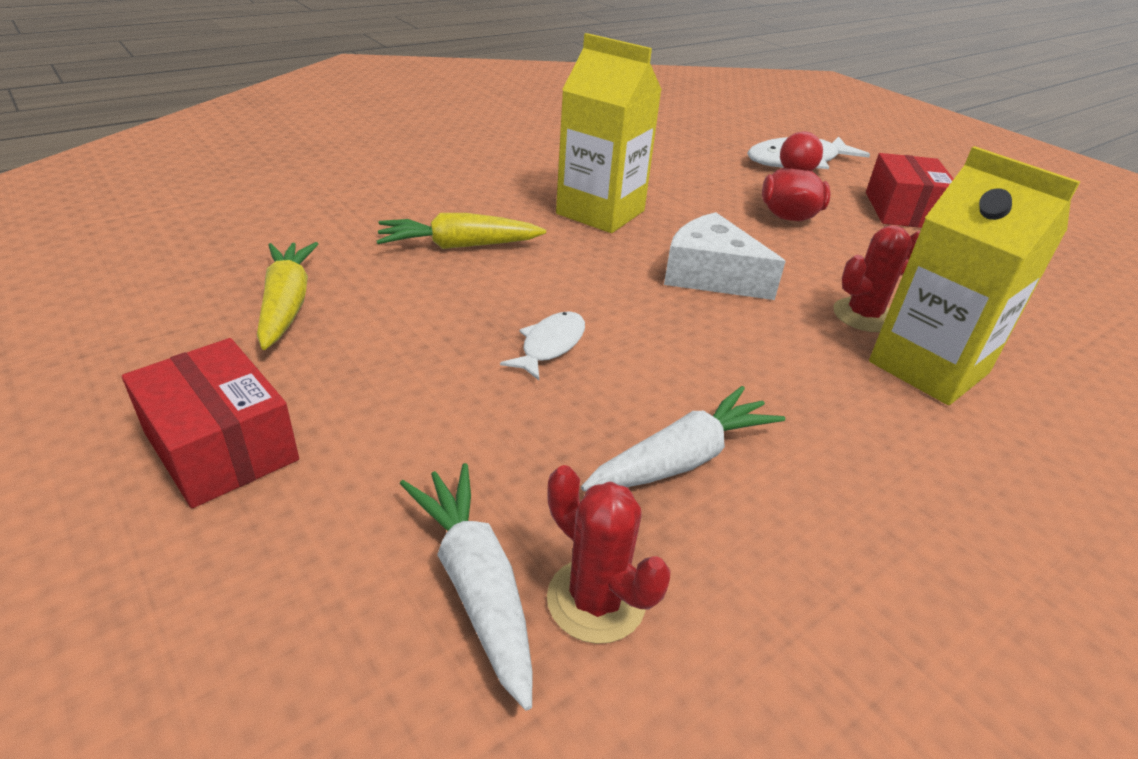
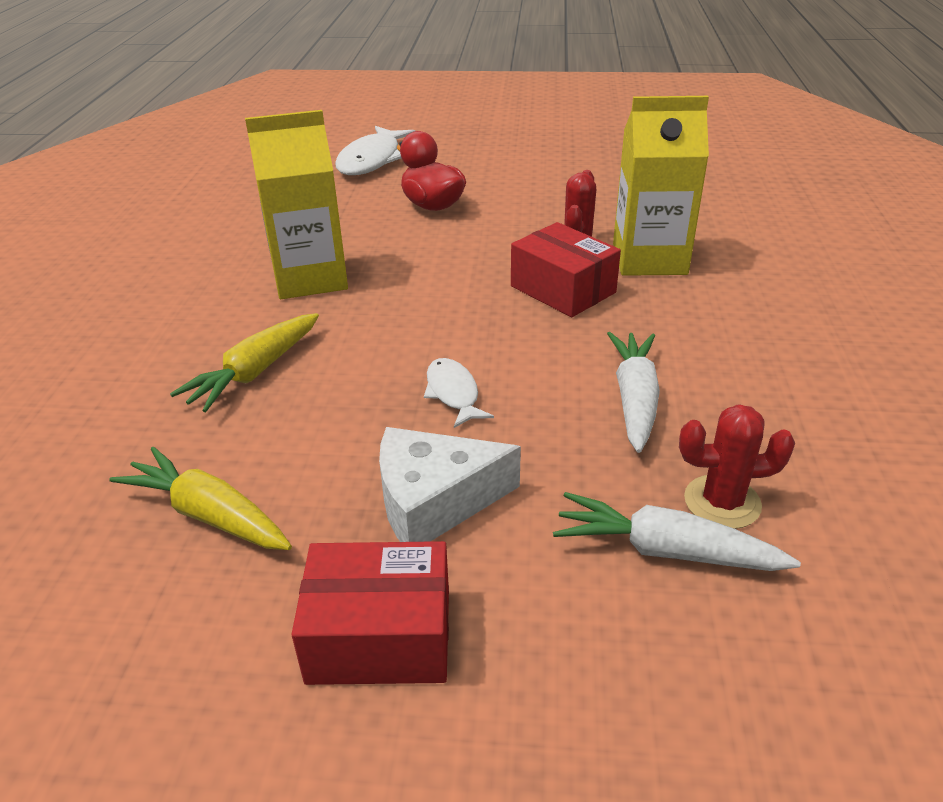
camera: 45 degrees left, 0 degrees up
white cheese [664,212,786,300] -> white cheese moved to [379,427,521,542]
red box [866,153,954,228] -> red box moved to [511,222,621,317]

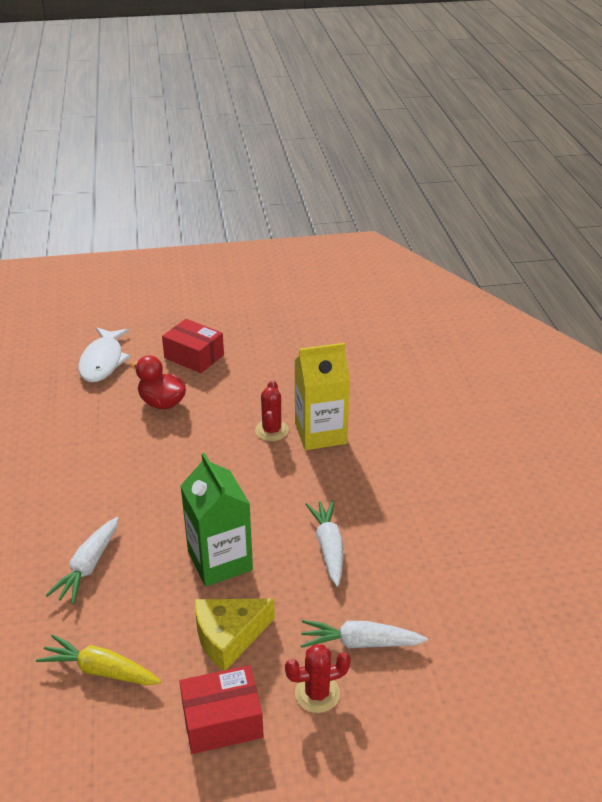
camera: 15 degrees left, 0 degrees up
yellow carrot [170,313,319,412] -> white carrot [45,517,119,604]
yellow carton [245,110,348,299] -> none
white cheese [379,427,521,542] -> yellow cheese [195,598,275,671]
white fish [424,358,494,428] -> green carton [180,453,253,587]
red box [511,222,621,317] -> red box moved to [162,319,224,373]
red cactus [679,404,795,529] -> red cactus moved to [285,644,351,713]

